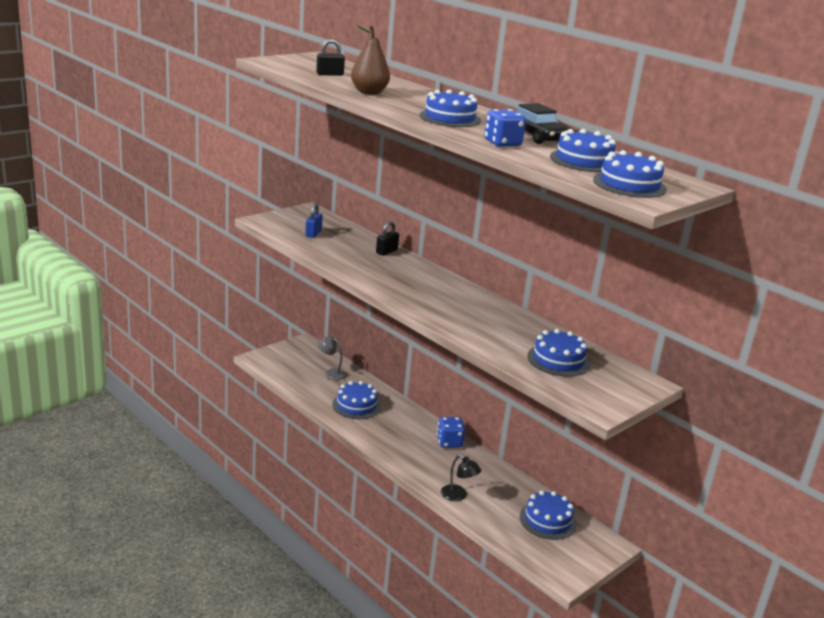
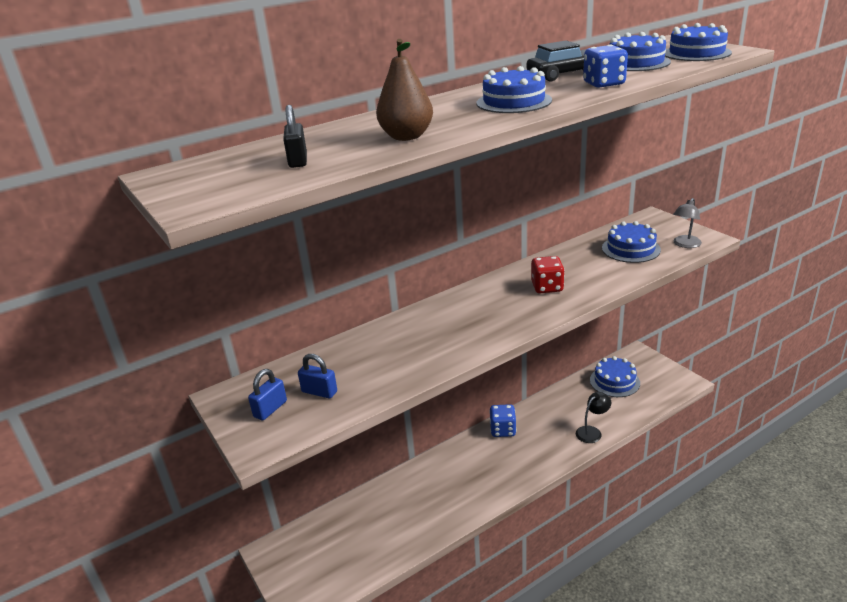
camera: 75 degrees left, 5 degrees up
grey lamp [317,336,347,380] -> grey lamp moved to [673,198,702,248]
blue cake [332,381,381,419] -> none
black padlock [376,221,399,256] -> none
none -> blue padlock [248,369,287,420]
none -> red dice [531,256,565,293]

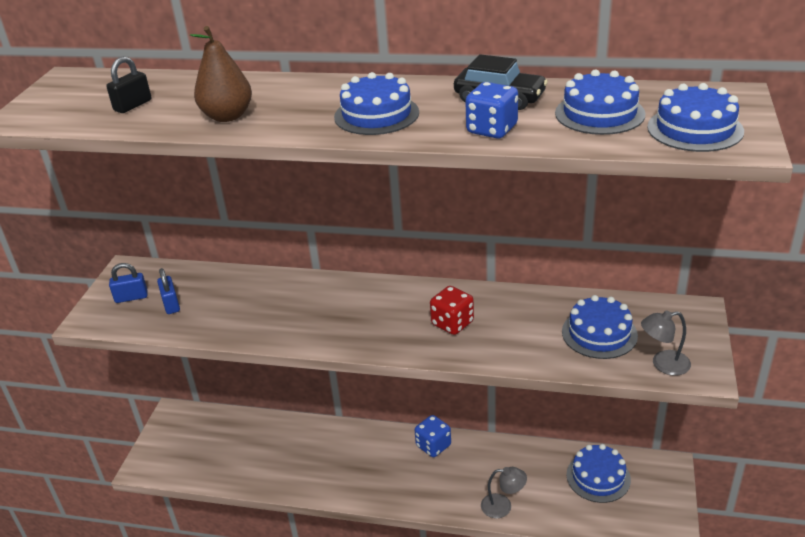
camera: 45 degrees right, 5 degrees up
black lamp [576,392,611,443] -> grey lamp [481,467,527,518]

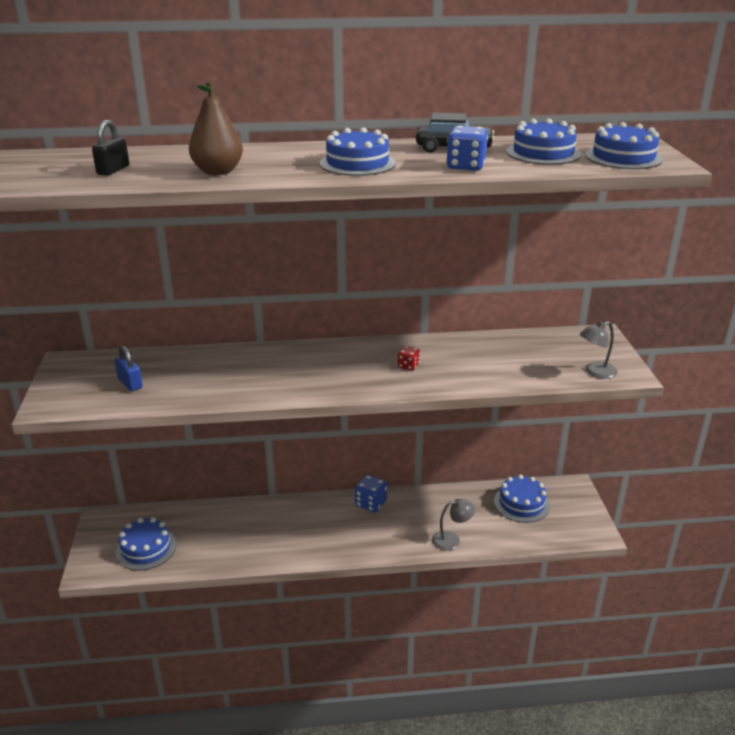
camera: 20 degrees left, 5 degrees down
blue padlock [109,263,148,303] -> none
red dice [430,286,474,335] -> red dice [398,346,420,370], size x0.60
blue cake [562,295,638,359] -> blue cake moved to [115,517,176,570]

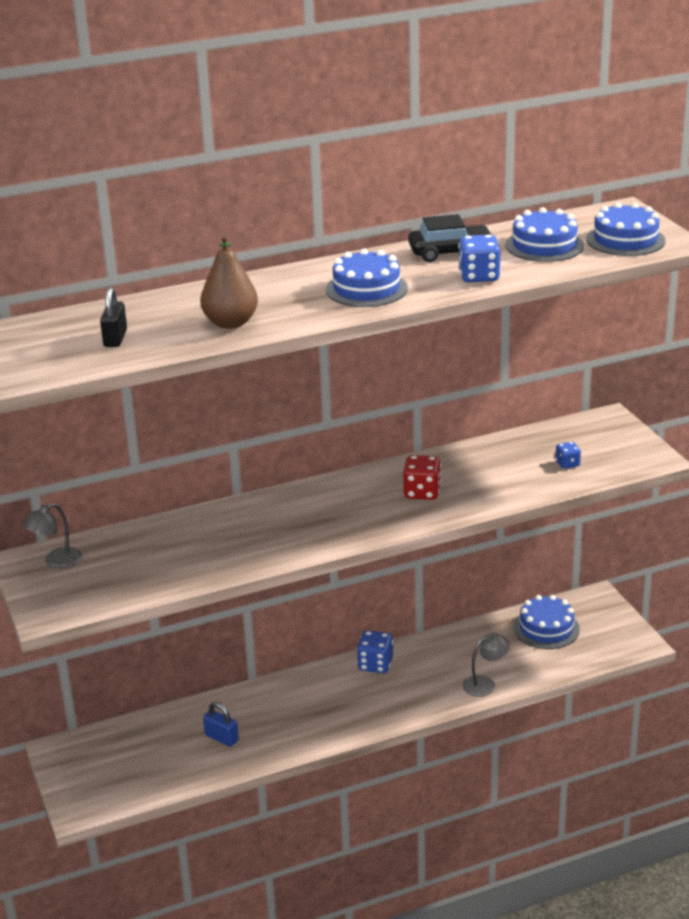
camera: 15 degrees left, 0 degrees up
blue padlock [114,346,143,391] -> blue padlock moved to [203,702,239,747]
blue cake [115,517,176,570] -> none
red dice [398,346,420,370] -> red dice [403,455,441,500], size x1.67
grey lamp [580,321,618,379] -> grey lamp moved to [23,503,82,569]
none -> blue dice [555,442,581,469]

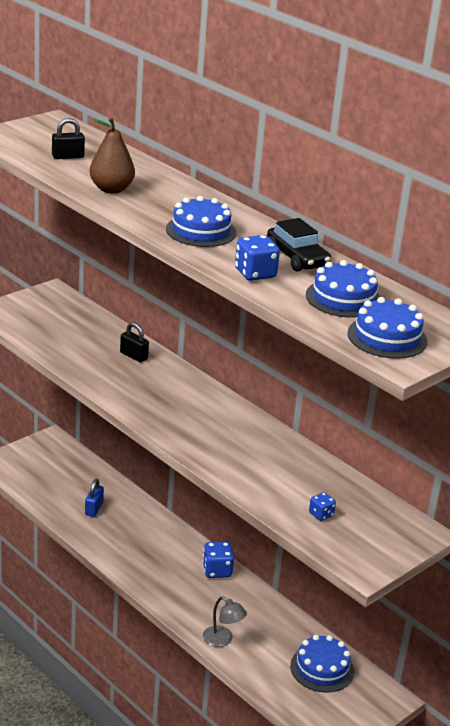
camera: 65 degrees right, 0 degrees up
grey lamp [23,503,82,569] -> none
red dice [403,455,441,500] -> none
none -> black padlock [120,322,149,362]

